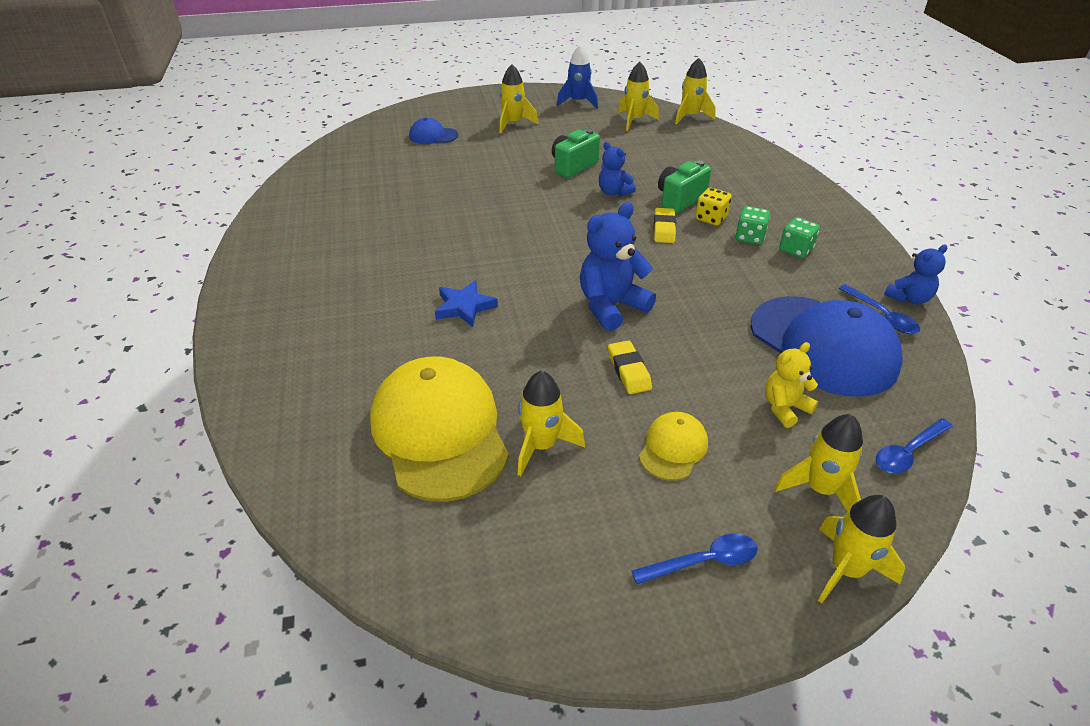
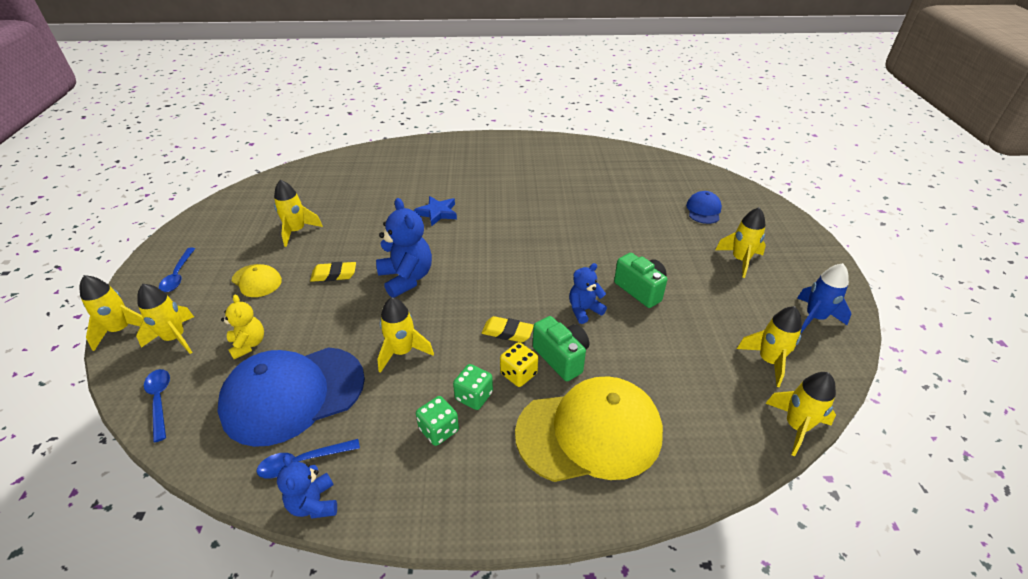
camera: 100 degrees right, 0 degrees up
yellow cap [370,356,509,502] -> yellow cap moved to [515,377,663,482]
none -> yellow rocket [377,297,434,373]

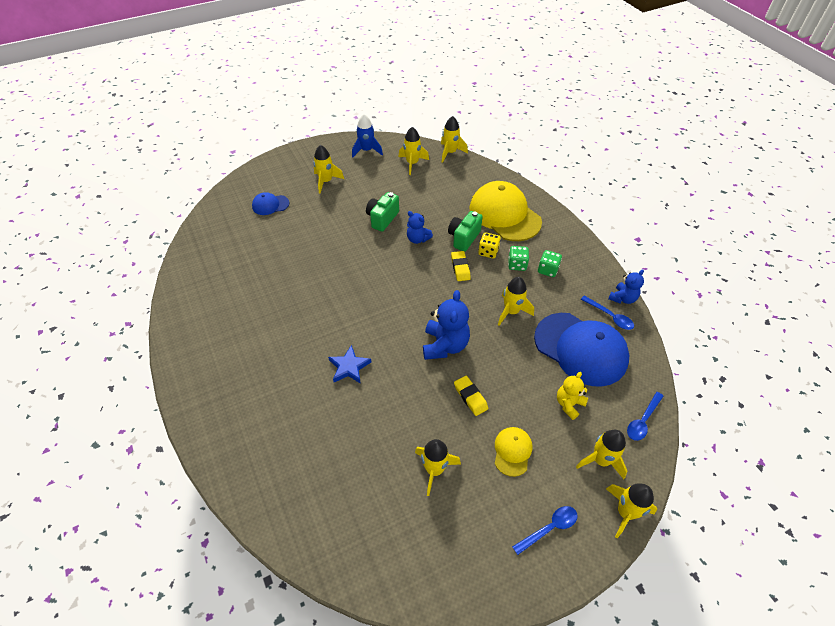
camera: 115 degrees left, 10 degrees up
blue teddy bear [376,198,432,298] -> blue teddy bear turned 150 degrees clockwise [423,290,470,360]

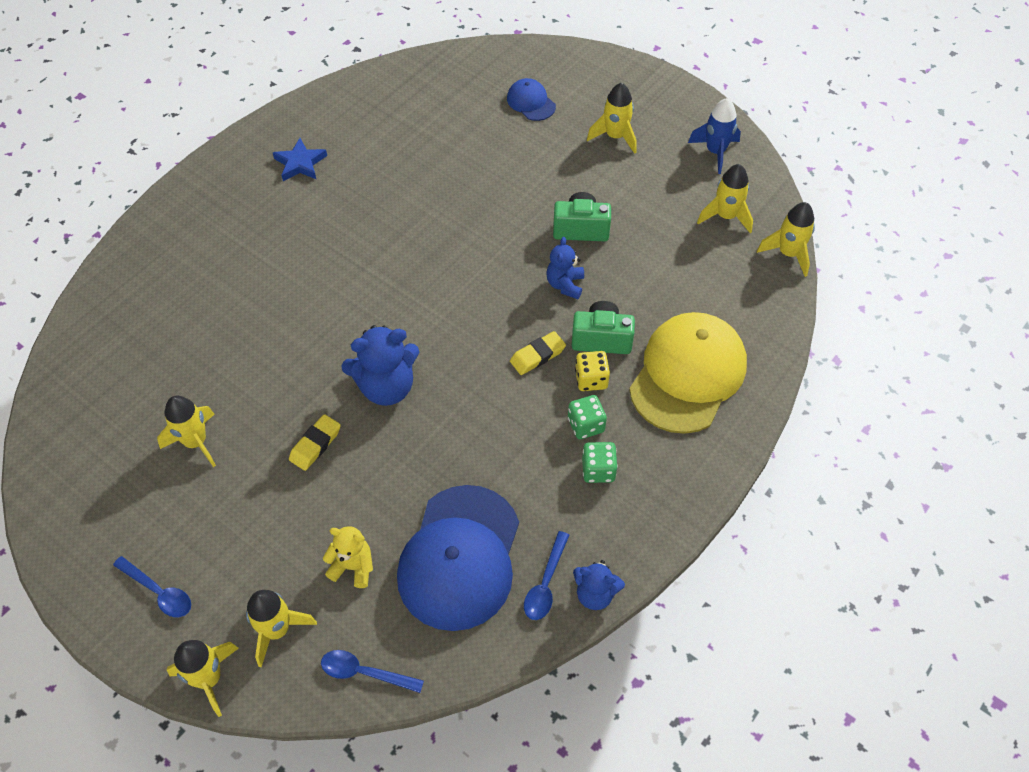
camera: 65 degrees right, 5 degrees up
blue star [328,345,371,384] -> blue star moved to [273,138,327,181]
yellow cap [495,427,532,477] -> none
yellow rocket [498,277,534,326] -> none

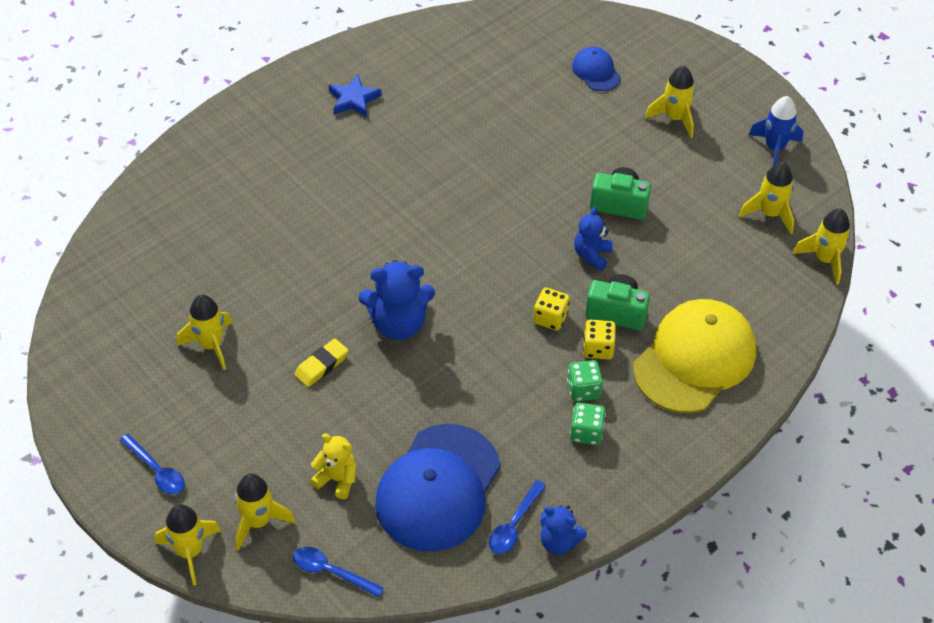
camera: 10 degrees right, 5 degrees down
yellow eraser [510,331,566,375] -> yellow dice [533,288,570,331]

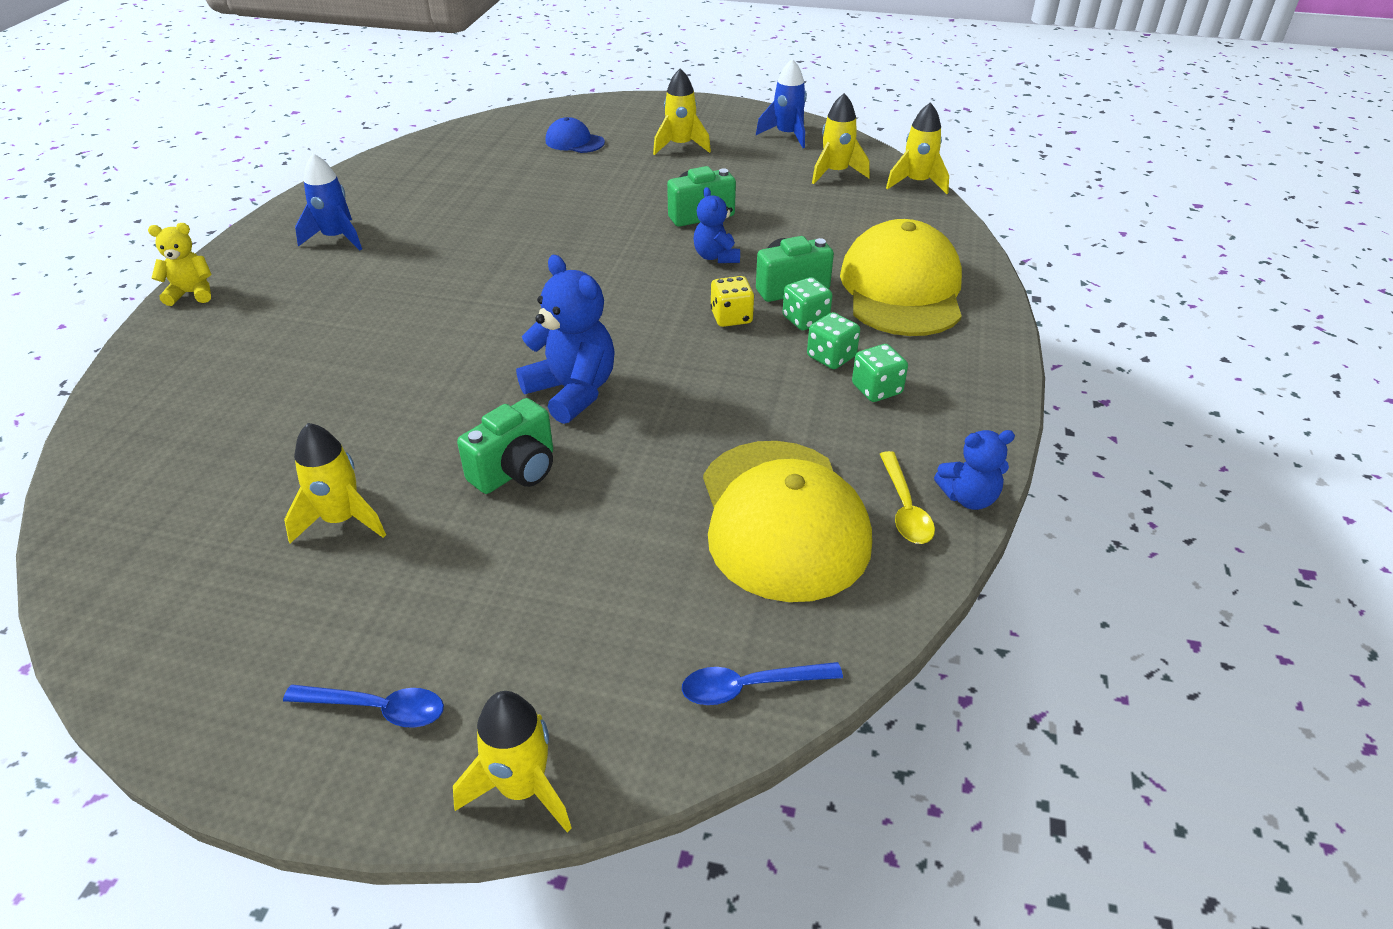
camera: 35 degrees left, 10 degrees down
yellow rocket [234,473,295,551] -> none
yellow eraser [294,339,349,387] -> green camera [457,398,553,494]
yellow teddy bear [310,434,356,499] -> yellow teddy bear moved to [148,223,211,306]
blue star [329,74,382,117] -> blue rocket [295,153,362,250]
blue teddy bear [359,260,435,340] -> blue teddy bear turned 90 degrees counterclockwise [516,255,615,424]
blue cap [375,424,500,552] -> yellow cap [703,441,872,602]
blue spoon [489,480,546,554] -> yellow spoon [880,451,935,544]
yellow dice [583,320,616,359] -> green dice [783,277,832,330]

